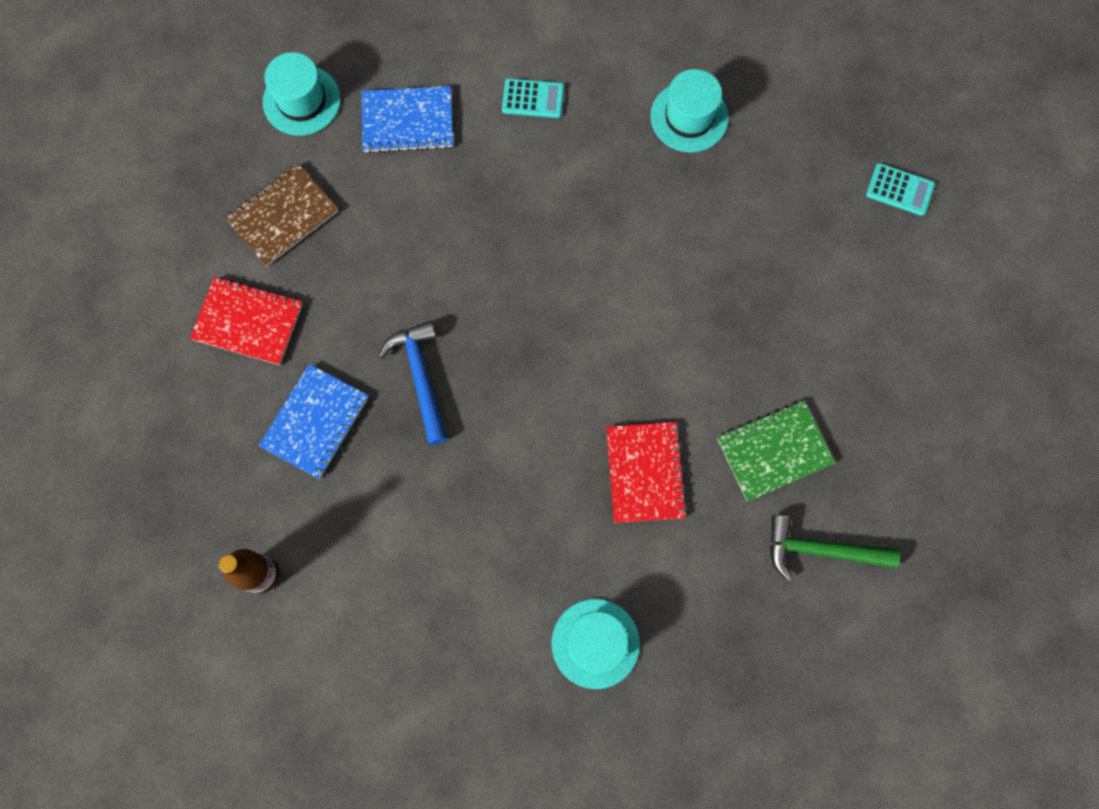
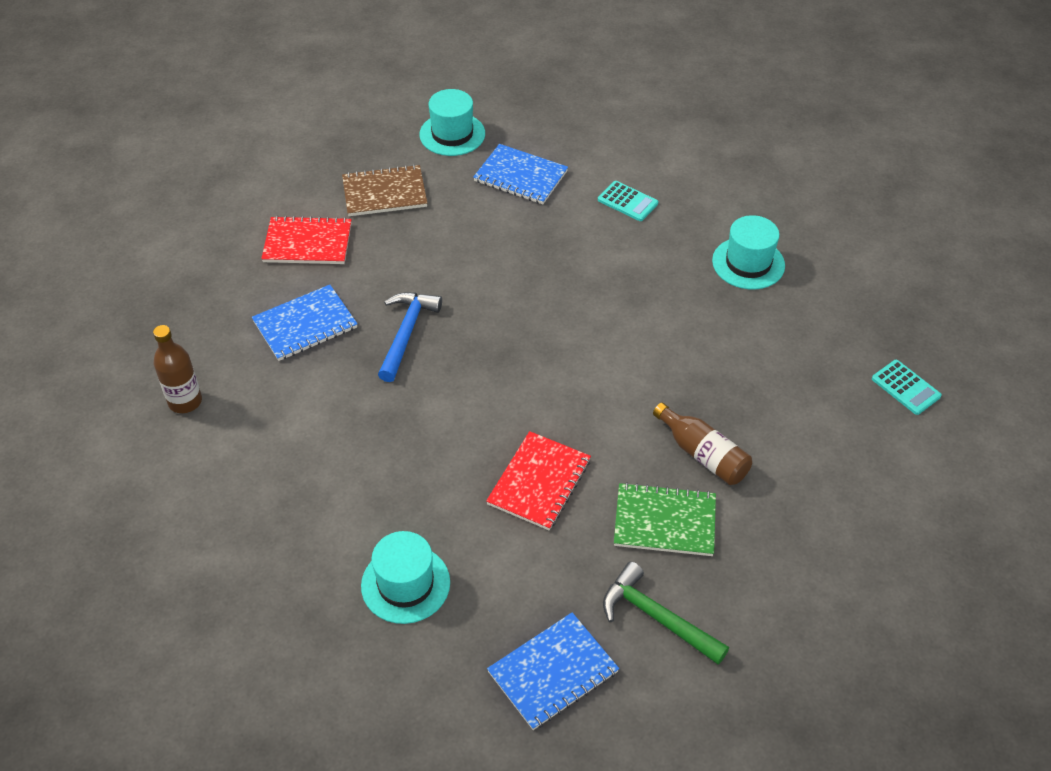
camera: 30 degrees right, 25 degrees down
red notebook [190,277,303,365] -> red notebook turned 45 degrees counterclockwise [261,216,352,264]
none -> blue notebook [487,612,619,730]
none -> brown bottle [653,403,752,485]

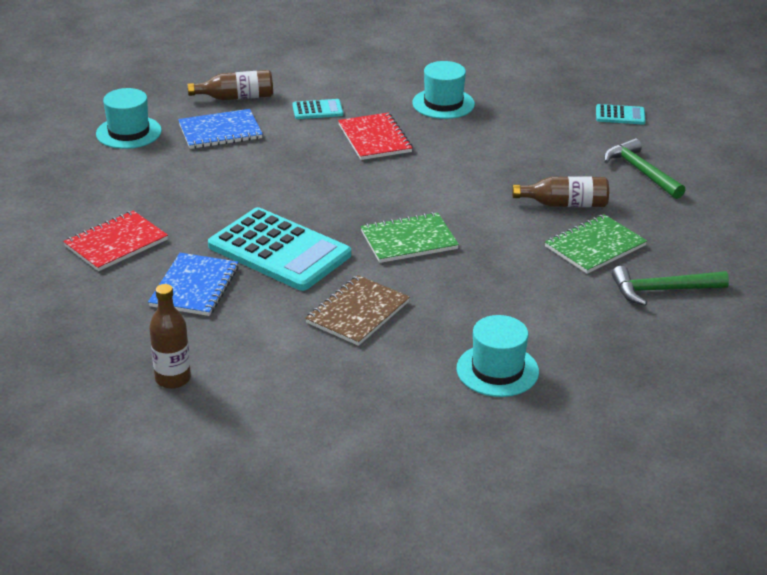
camera: 45 degrees left, 15 degrees down
brown notebook [342,164,427,216] -> brown notebook moved to [305,275,410,346]
blue hammer [378,292,442,382] -> turquoise calculator [208,207,351,291]
red notebook [486,431,591,530] -> red notebook moved to [338,112,413,160]
blue notebook [487,612,619,730] -> none
none -> brown bottle [187,70,273,100]
none -> green notebook [361,212,459,263]
none -> green hammer [604,138,685,199]

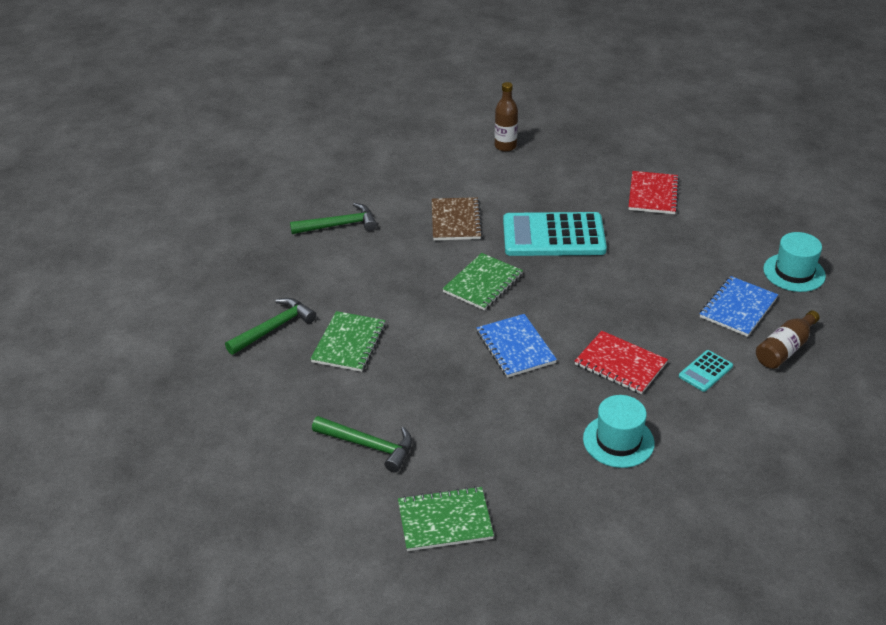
camera: 145 degrees right, 5 degrees up
blue notebook [148,253,239,316] -> blue notebook moved to [477,314,557,377]
turquoise hat [457,315,539,397] -> green hammer [290,203,377,234]
brown bottle [512,176,609,207] -> none
turquoise calculator [596,104,646,124] -> green notebook [398,486,494,551]

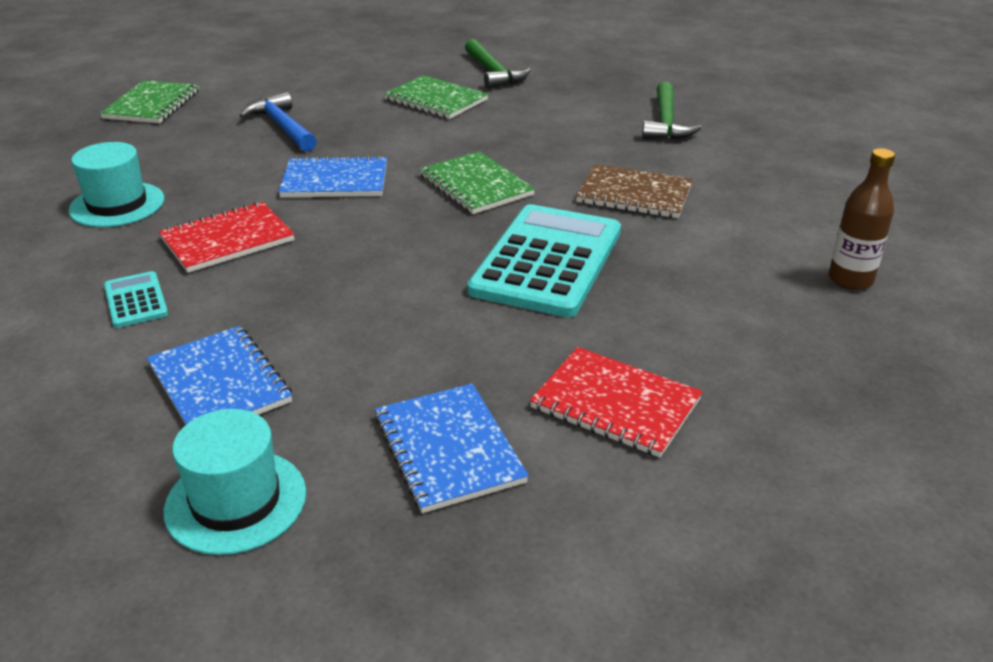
camera: 110 degrees right, 5 degrees down
green hammer [312,416,412,472] -> none
brown bottle [756,310,820,369] -> none
none -> blue hammer [240,92,317,152]
none -> blue notebook [375,384,529,513]

